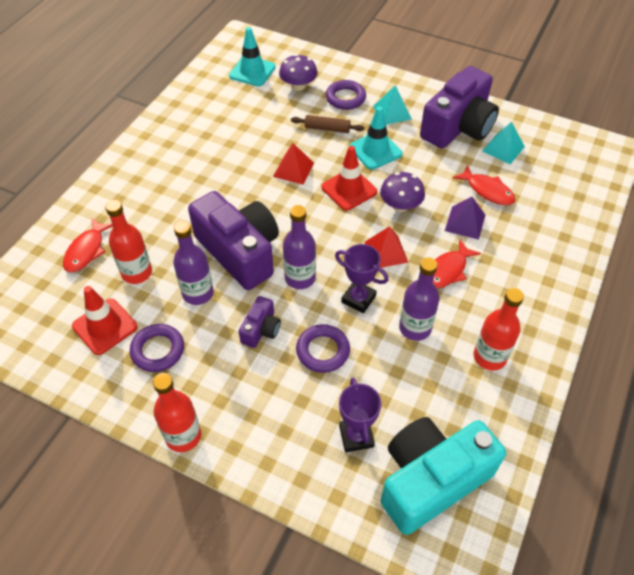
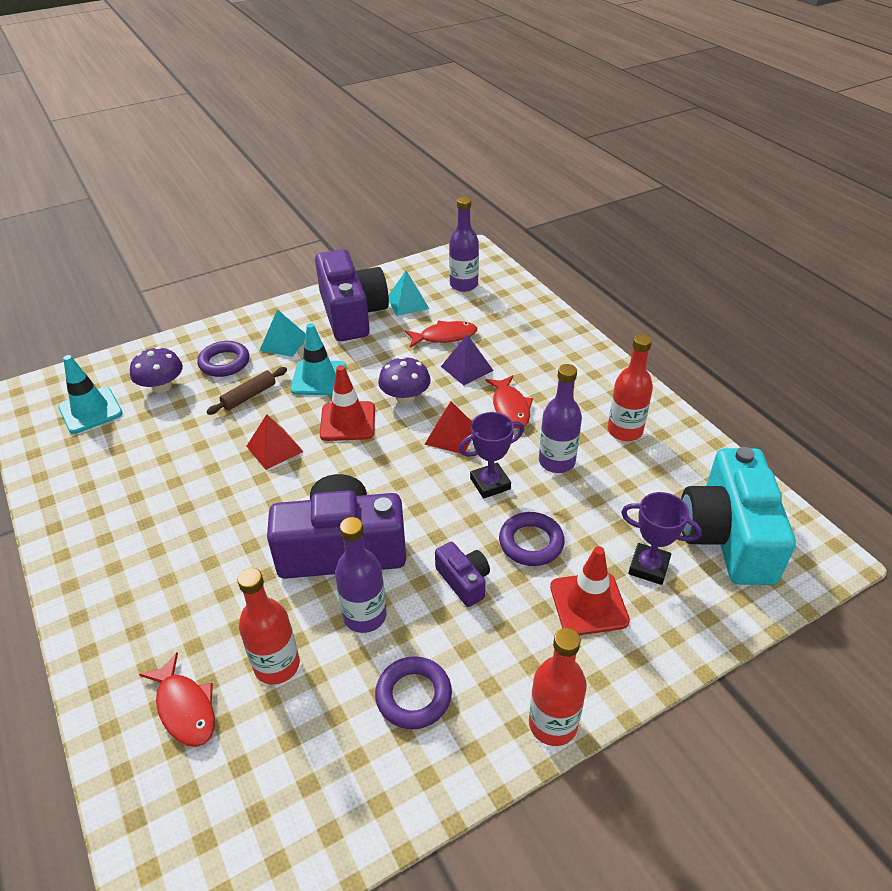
camera: 55 degrees left, 10 degrees down
red traffic cone [72,286,138,355] -> red traffic cone moved to [550,546,630,635]
purple bottle [283,205,316,289] -> purple bottle moved to [449,197,479,292]

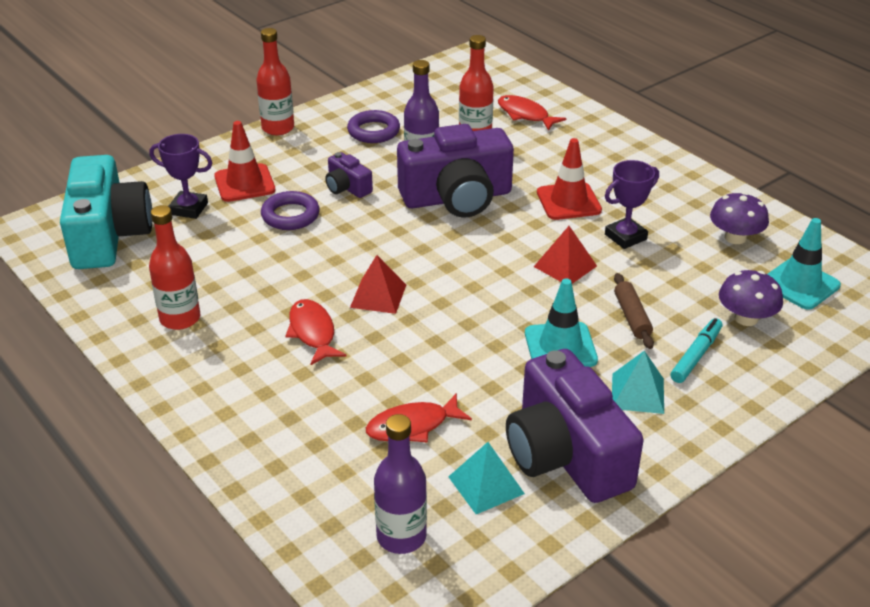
camera: 170 degrees right, 5 degrees down
purple ring [197,341,249,377] -> turquoise marker [670,318,722,383]
brown rolling pin [206,367,287,415] -> brown rolling pin turned 45 degrees counterclockwise [614,273,654,349]
red traffic cone [320,365,375,441] -> red traffic cone moved to [537,138,602,220]
purple mushroom [378,356,431,404] -> purple mushroom moved to [710,192,769,244]
purple pyramid [441,335,494,386] -> none
purple trophy [459,412,524,499] -> purple trophy moved to [605,160,659,249]
purple bottle [539,364,582,473] -> none

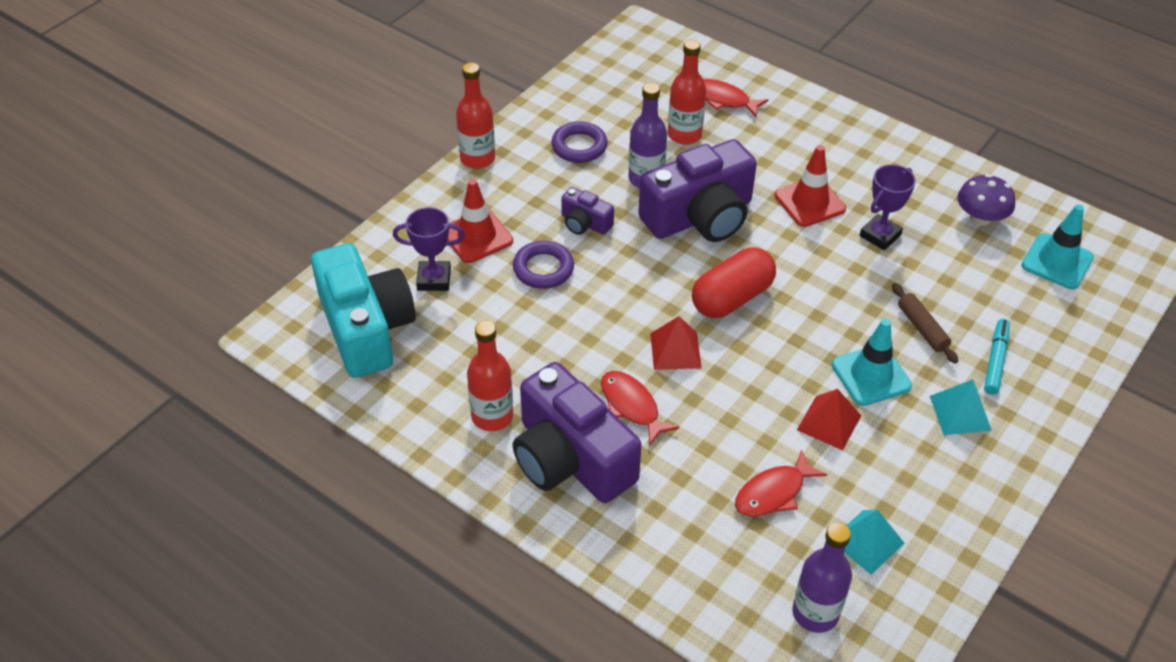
camera: 15 degrees left, 10 degrees up
purple camera [506,349,644,503] -> purple camera moved to [513,362,641,503]
red pyramid [534,226,597,284] -> red pyramid moved to [797,389,861,450]
purple mushroom [719,270,783,326] -> none
none -> red capsule [692,247,776,318]

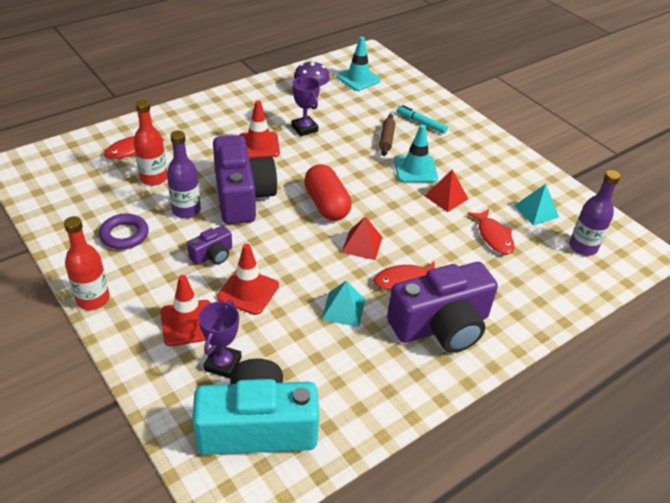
camera: 75 degrees left, 5 degrees down
red bottle [467,320,513,431] -> none
purple ring [513,241,574,289] -> red traffic cone [217,244,279,315]
brown rolling pin [892,283,958,364] -> brown rolling pin turned 75 degrees counterclockwise [379,114,395,156]
turquoise pyramid [930,379,992,435] -> turquoise pyramid moved to [321,281,365,327]

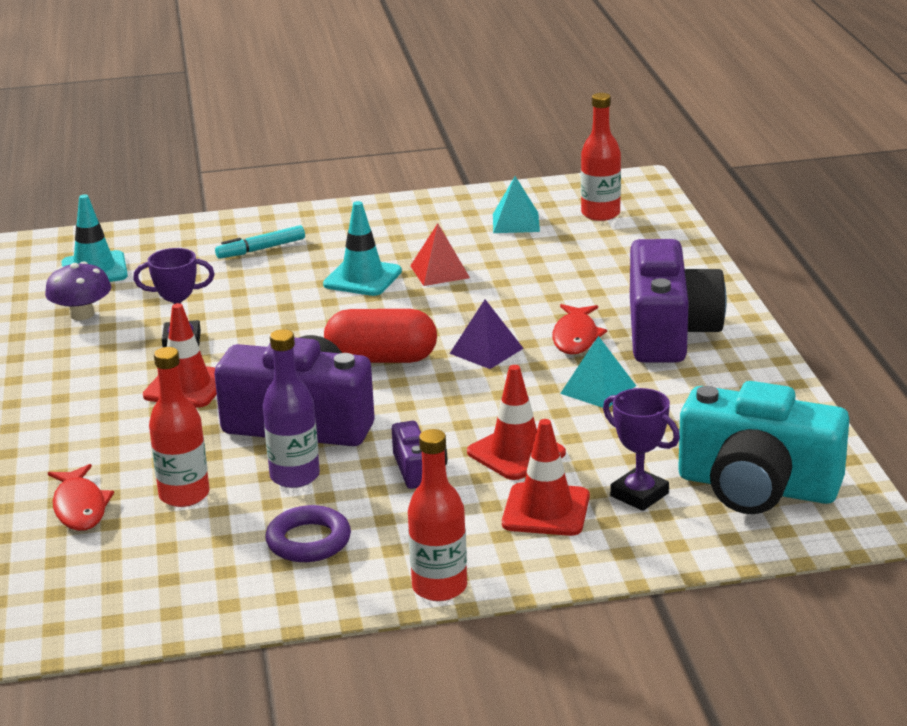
camera: 60 degrees left, 15 degrees down
turquoise camera [192,358,319,455] -> turquoise camera turned 90 degrees counterclockwise [678,381,849,514]
red pyramid [341,216,383,260] -> purple pyramid [450,299,524,369]
brown rolling pin [379,114,395,156] -> none
red fish [467,209,514,254] -> none
purple bottle [569,170,621,256] -> red bottle [581,93,621,221]

